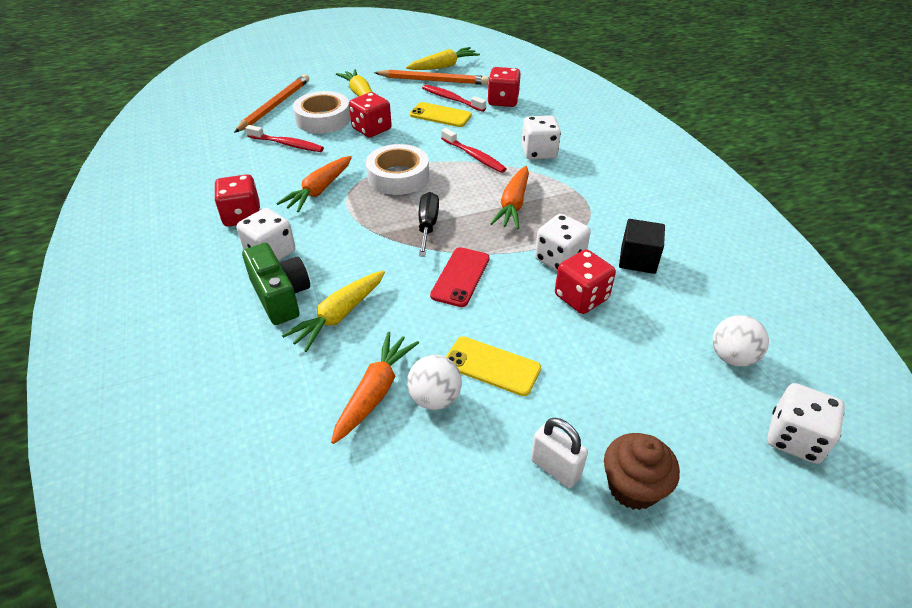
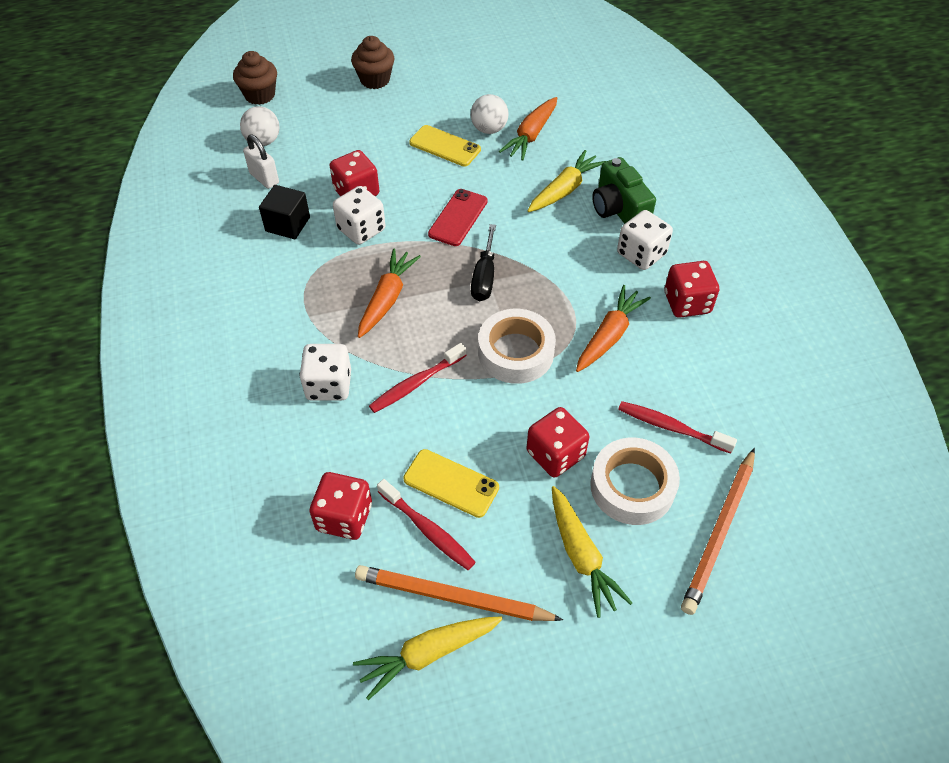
camera: 175 degrees left, 10 degrees up
red toothbrush [441,128,507,173] -> red toothbrush turned 90 degrees counterclockwise [369,343,467,413]
white padlock [531,418,588,488] -> white padlock moved to [243,134,279,189]
white dice [767,383,845,464] -> brown cupcake [233,51,277,105]

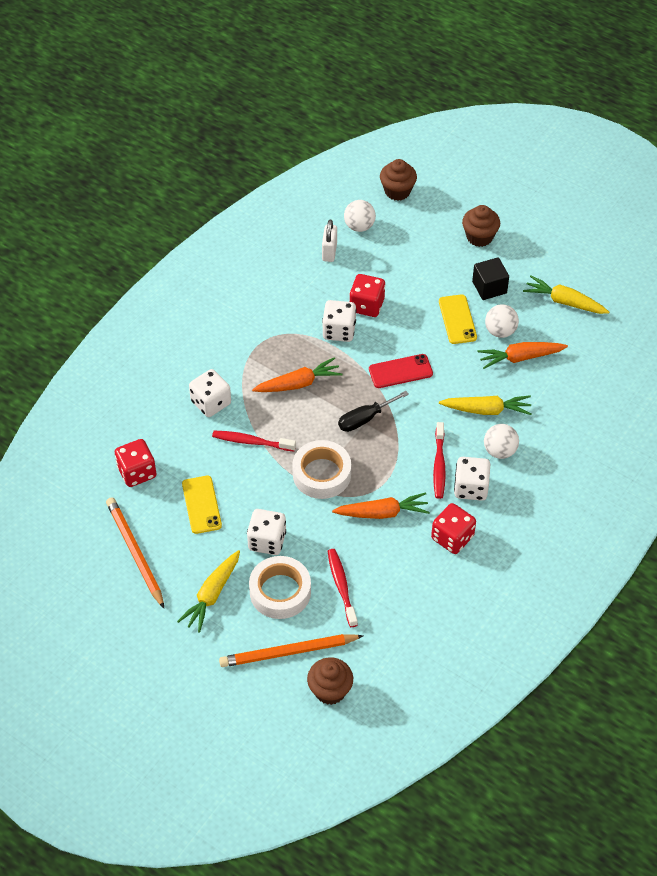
camera: 50 degrees right, 0 degrees up
black cube [259,185,310,239] -> black cube moved to [472,257,509,300]
yellow carrot [353,616,503,700] -> yellow carrot moved to [523,276,609,314]
red toothbrush [377,479,476,570] -> red toothbrush moved to [433,422,446,499]
red dice [527,407,589,478] -> white dice [247,509,286,555]
green camera [592,157,656,224] -> white ball [484,424,519,459]
none -> brown cupcake [307,657,353,705]

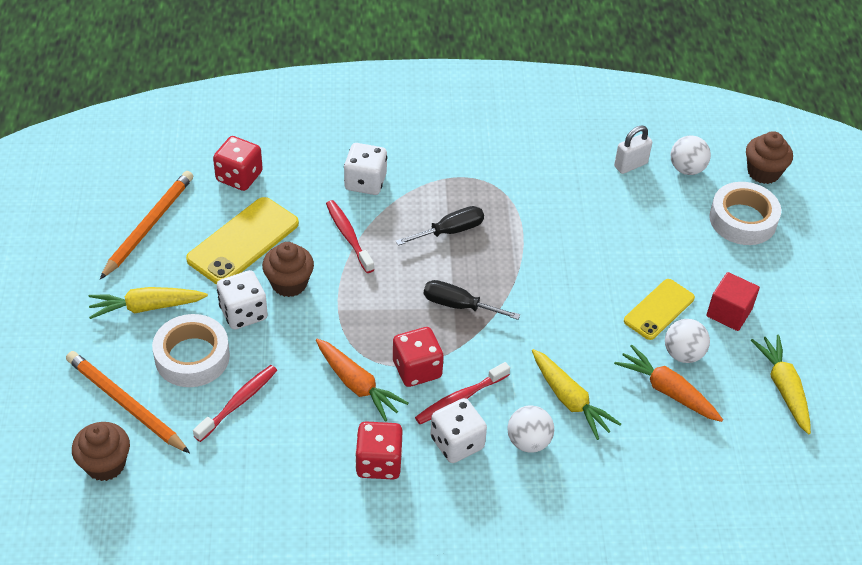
camera: 50 degrees right, 5 degrees down
yellow phone [182,476,222,534] -> yellow phone [186,197,299,284], size x1.52
orange carrot [252,357,343,392] -> black screwdriver [396,206,484,246]
white tape [292,440,351,499] -> white tape moved to [709,182,781,245]
white dice [322,300,356,342] -> none
red dice [350,274,385,317] -> red dice moved to [393,327,444,387]
red phone [369,354,433,388] -> none
brown cupcake [462,205,500,247] -> brown cupcake moved to [262,242,314,297]
black cube [472,257,509,300] -> red cube [706,272,760,331]

